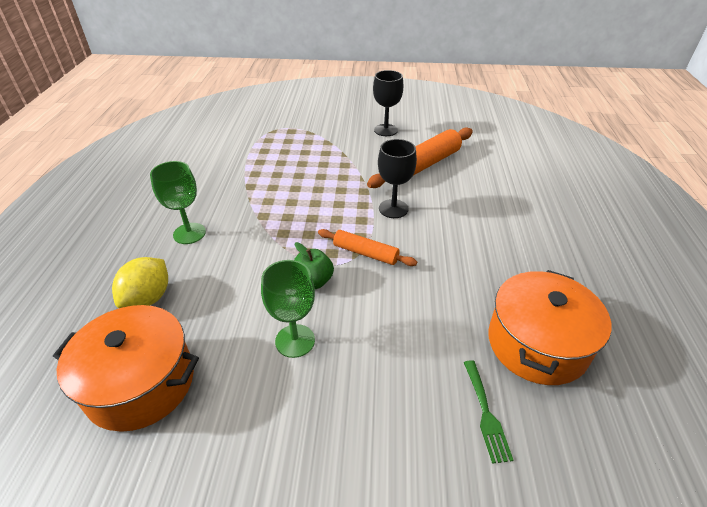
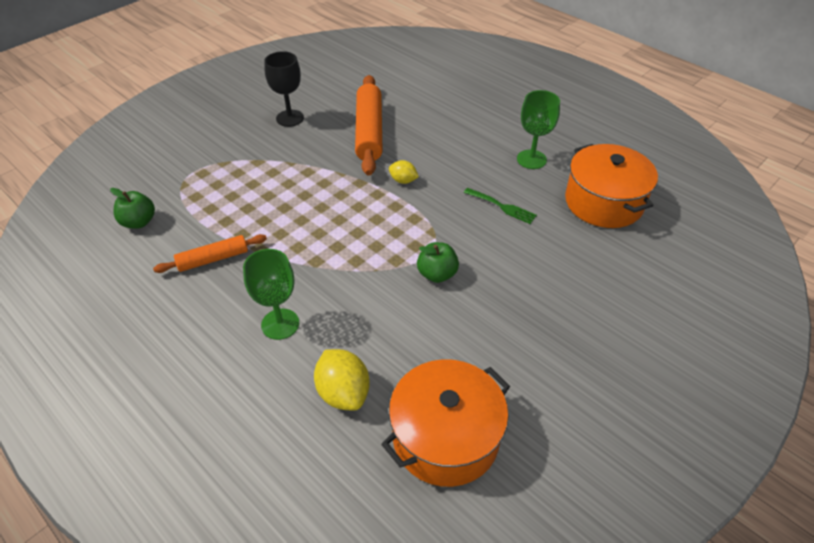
camera: 50 degrees left, 5 degrees up
green goblet [261,260,315,358] -> green goblet moved to [517,90,560,169]
orange rolling pin [318,229,417,266] -> orange rolling pin moved to [153,234,267,273]
black goblet [378,139,417,218] -> yellow lemon [389,160,419,184]
green fork [464,360,514,464] -> green fork moved to [464,188,537,224]
none -> green apple [110,188,155,228]

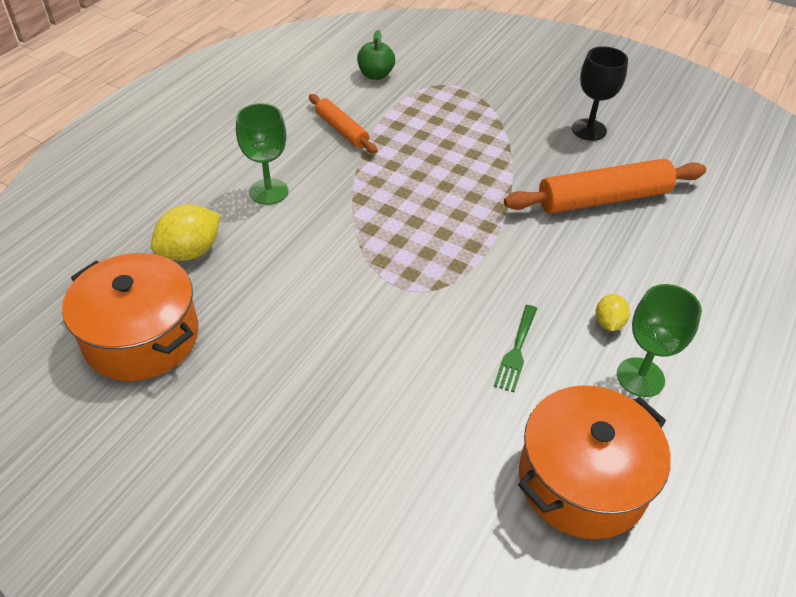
camera: 75 degrees right, 0 degrees up
yellow lemon [389,160,419,184] -> yellow lemon moved to [596,294,630,331]
green apple [417,242,459,283] -> none

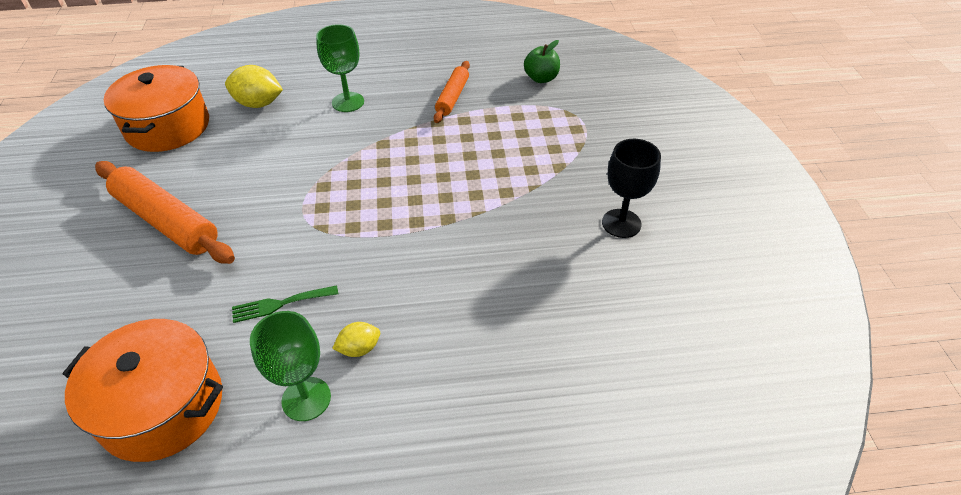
camera: 55 degrees right, 0 degrees up
orange rolling pin [504,159,706,213] -> orange rolling pin moved to [95,161,235,264]

